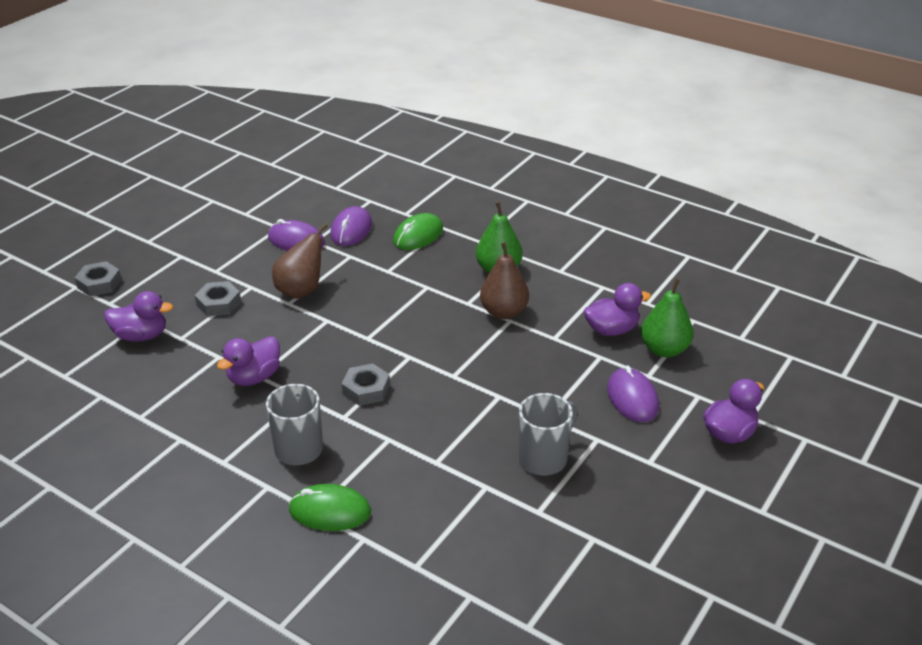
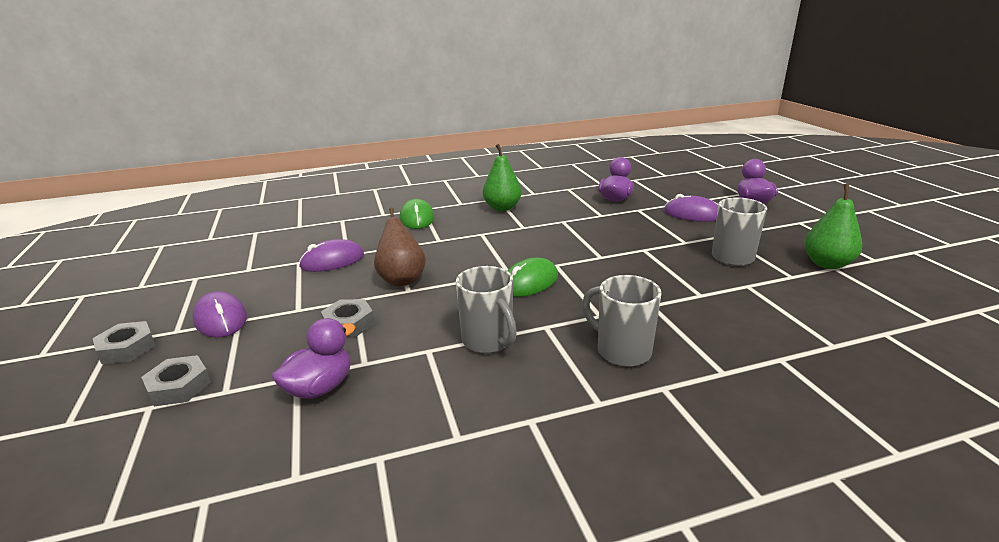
camera: 50 degrees left, 10 degrees down
purple duck [217,336,280,386] -> grey mug [456,266,517,353]
green mouse [289,484,371,531] -> green mouse moved to [507,257,558,297]
purple mouse [330,206,372,246] -> purple mouse moved to [192,291,247,337]
grey nut [342,363,390,406] -> grey nut moved to [93,321,156,364]
brown pear [480,242,529,319] -> none
green pear [641,278,693,357] -> green pear moved to [804,184,862,269]

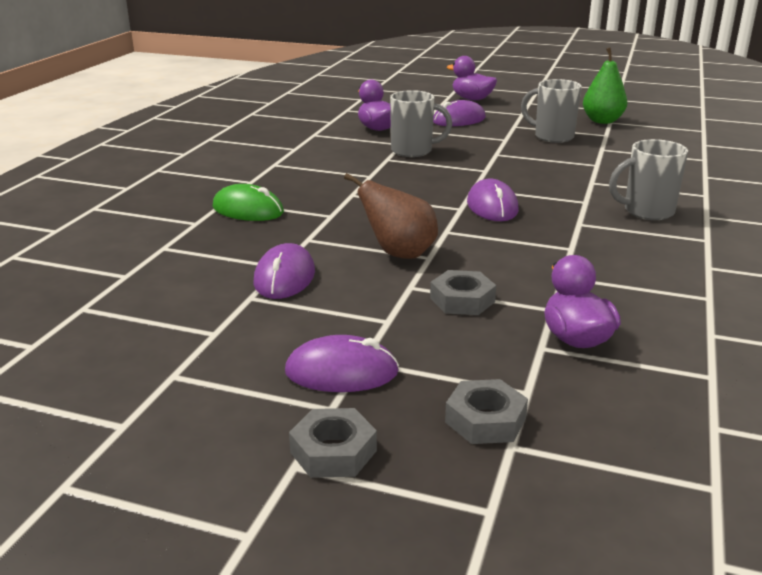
camera: 55 degrees left, 0 degrees up
grey mug [456,266,517,353] -> grey mug moved to [390,90,452,157]
green pear [483,144,522,211] -> none
green mouse [507,257,558,297] -> purple mouse [467,178,519,221]

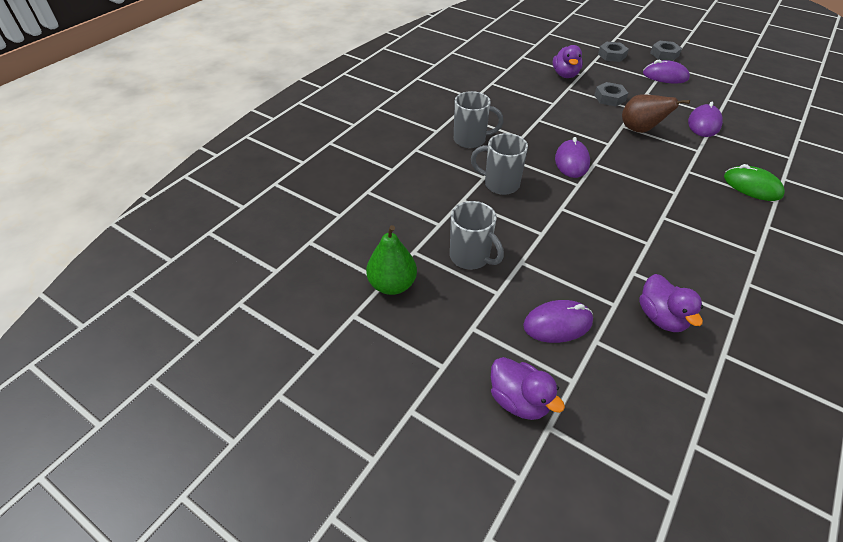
camera: 165 degrees left, 20 degrees up
grey mug [390,90,452,157] -> grey mug moved to [471,133,528,195]

